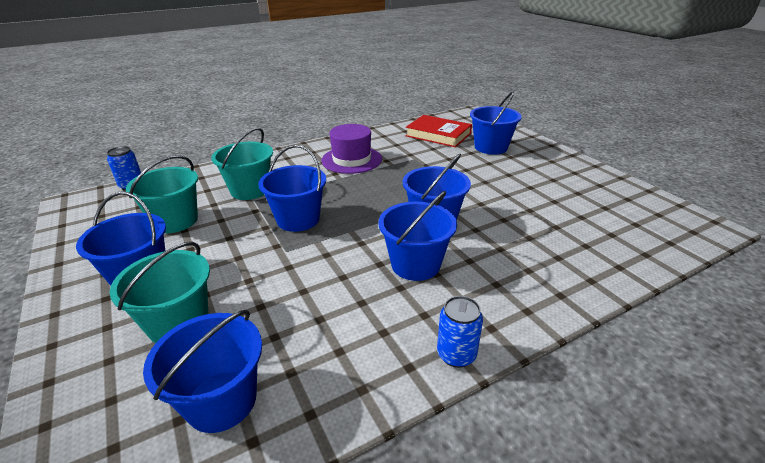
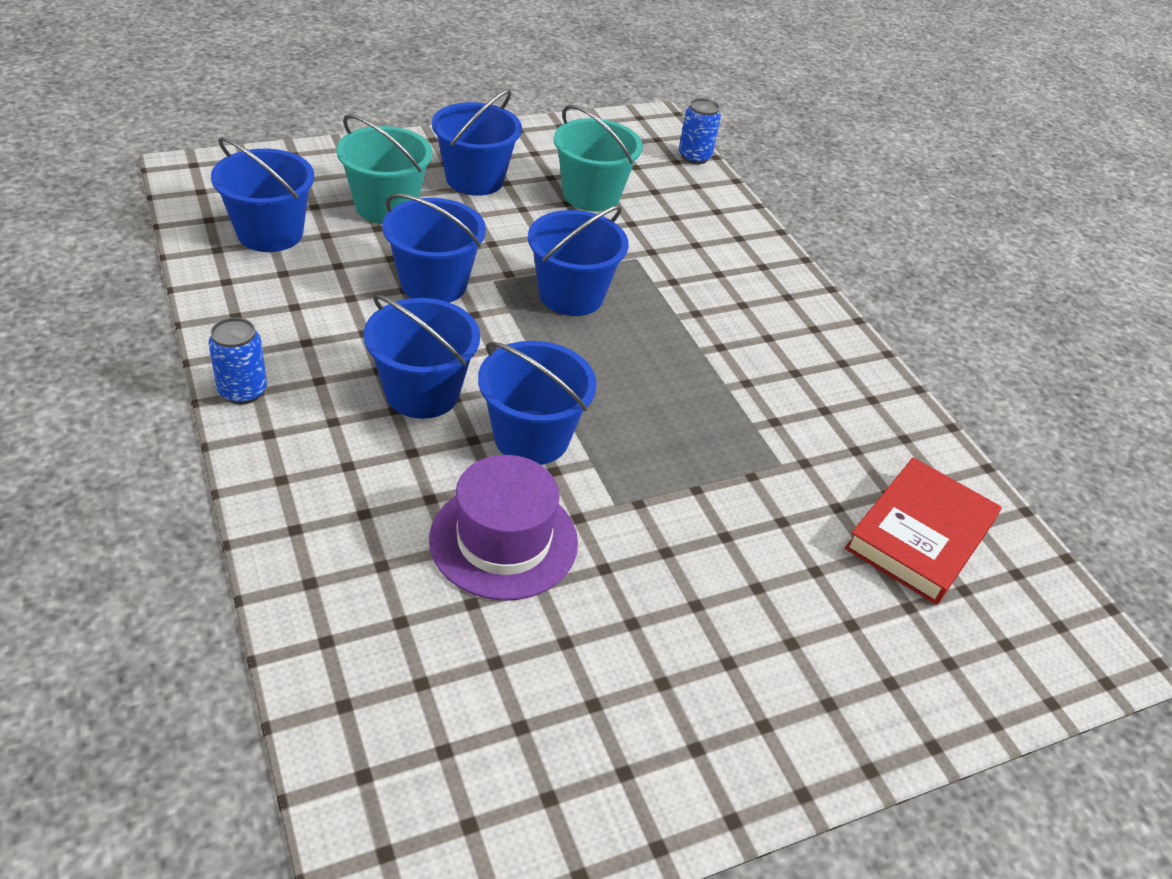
camera: 90 degrees right, 10 degrees up
turquoise bucket [211,128,273,200] -> none
purple hat [321,124,382,174] -> purple hat moved to [429,455,578,601]
blue bucket [470,92,522,155] -> blue bucket moved to [382,194,486,303]

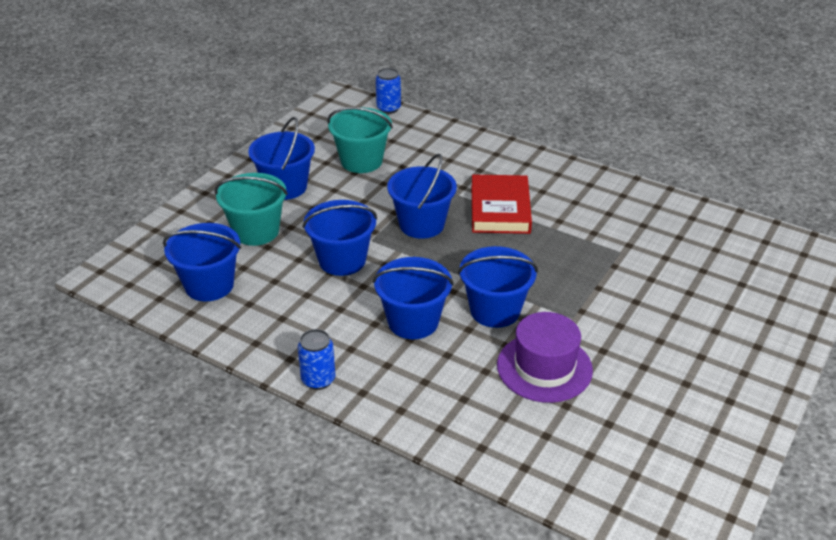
camera: 30 degrees left, 5 degrees down
red book [845,457,1001,605] -> red book moved to [472,175,532,234]

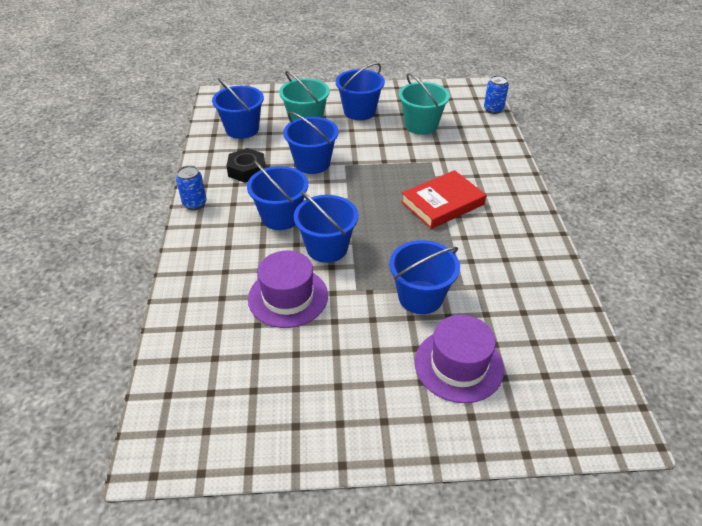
camera: 55 degrees right, 5 degrees up
blue bucket [387,154,457,239] -> blue bucket moved to [389,240,460,314]
none -> black nut [226,148,265,183]
none -> purple hat [415,315,504,403]

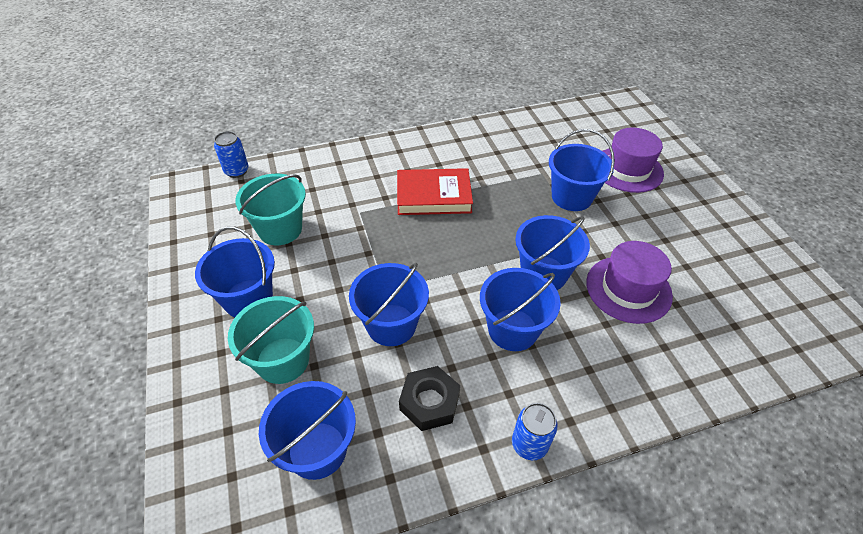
camera: 105 degrees left, 5 degrees up
red book [401,170,486,229] -> red book turned 45 degrees counterclockwise [397,168,473,215]

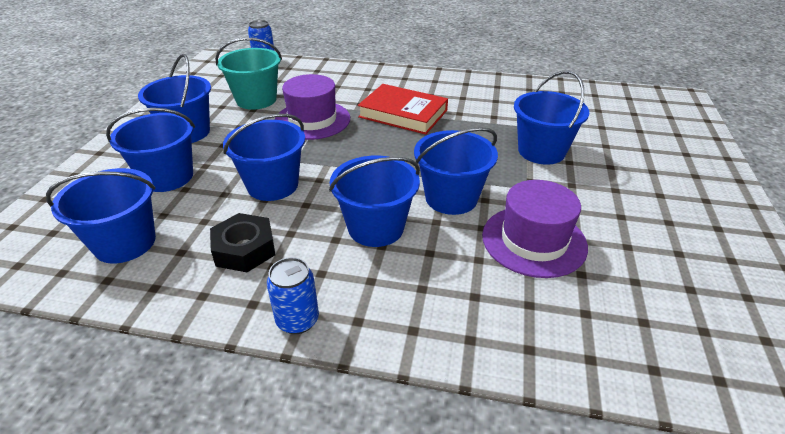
camera: 30 degrees right, 10 degrees down
turquoise bucket [228,296,314,384] -> blue bucket [106,108,195,192]
purple hat [603,128,664,193] -> purple hat moved to [275,74,350,140]

